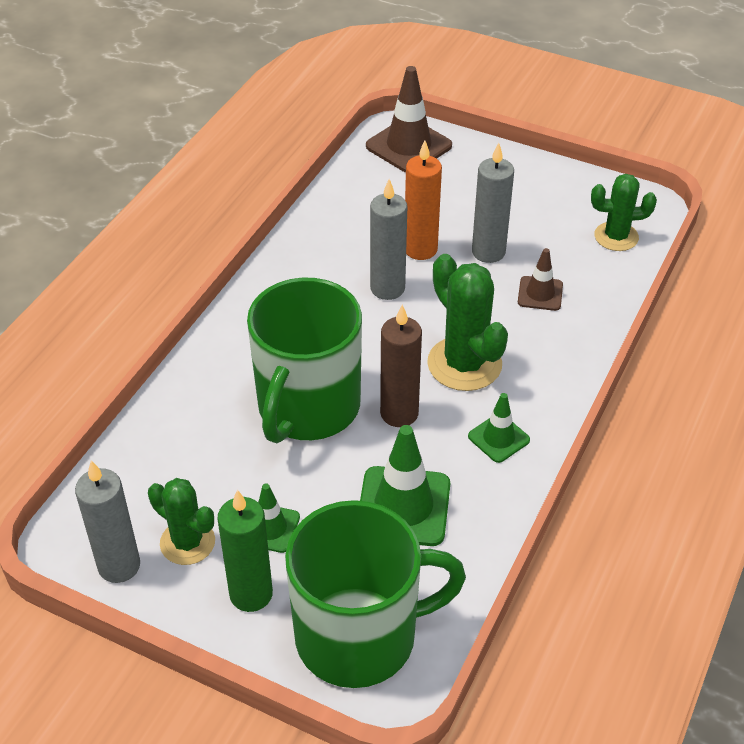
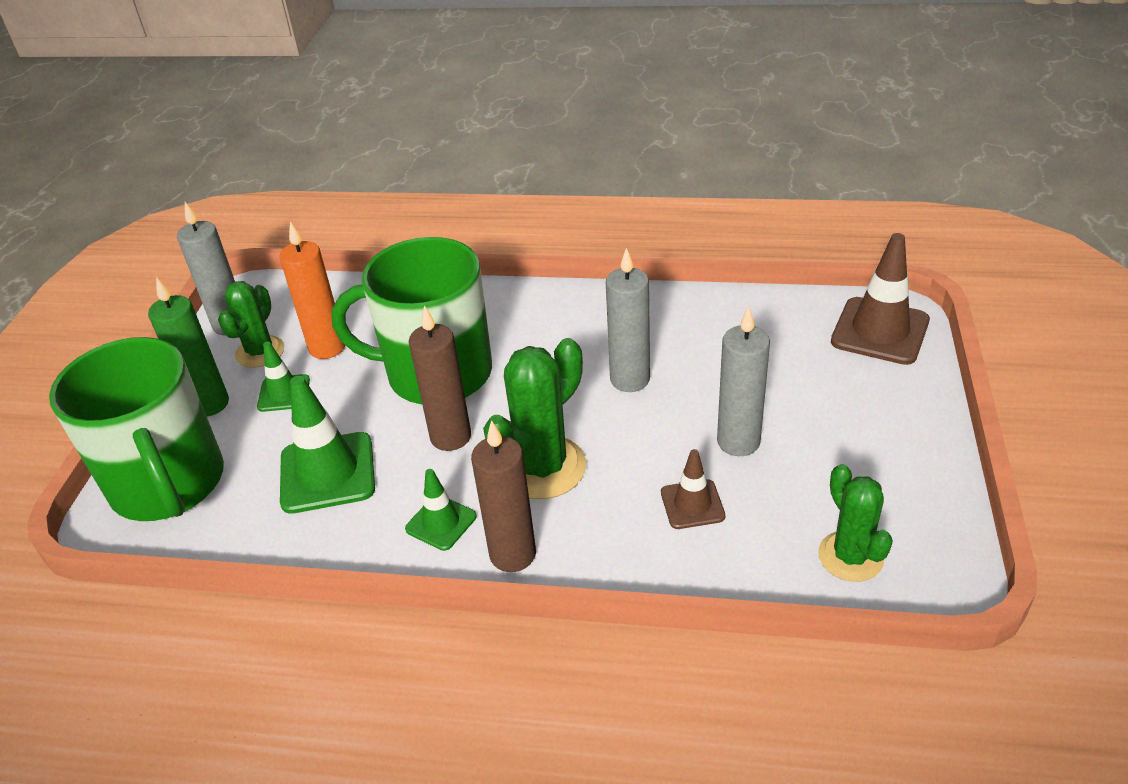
camera: 75 degrees right, 5 degrees down
orange candle [405,141,442,260] -> orange candle moved to [280,222,345,359]
none -> brown candle [471,420,536,572]

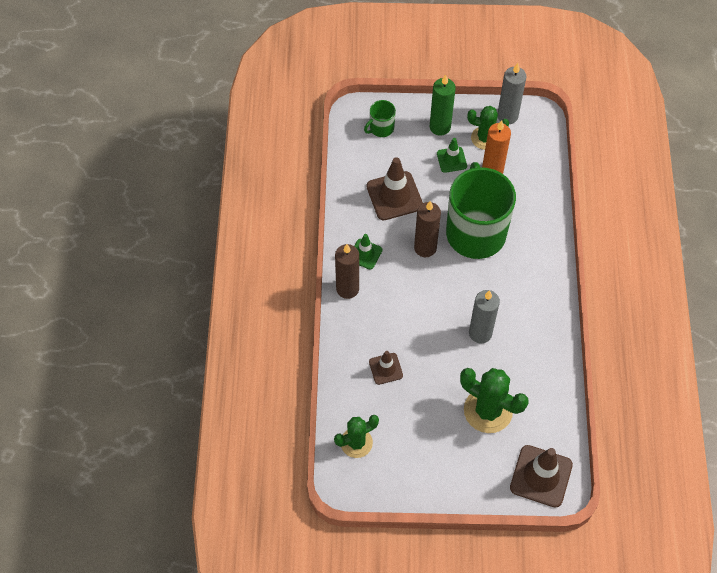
camera: 80 degrees right, 20 degrees up
green mug [49,337,224,521] -> green mug [364,100,396,137], size x0.42
green traffic cone [280,376,375,514] -> brown traffic cone [367,157,423,220]
green cactus [483,338,586,499] -> green cactus moved to [460,368,529,433]
grey candle [717,307,770,456] -> none

